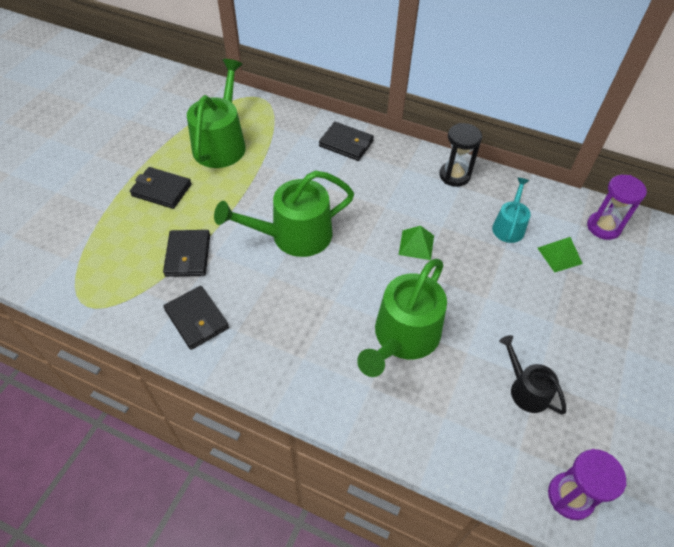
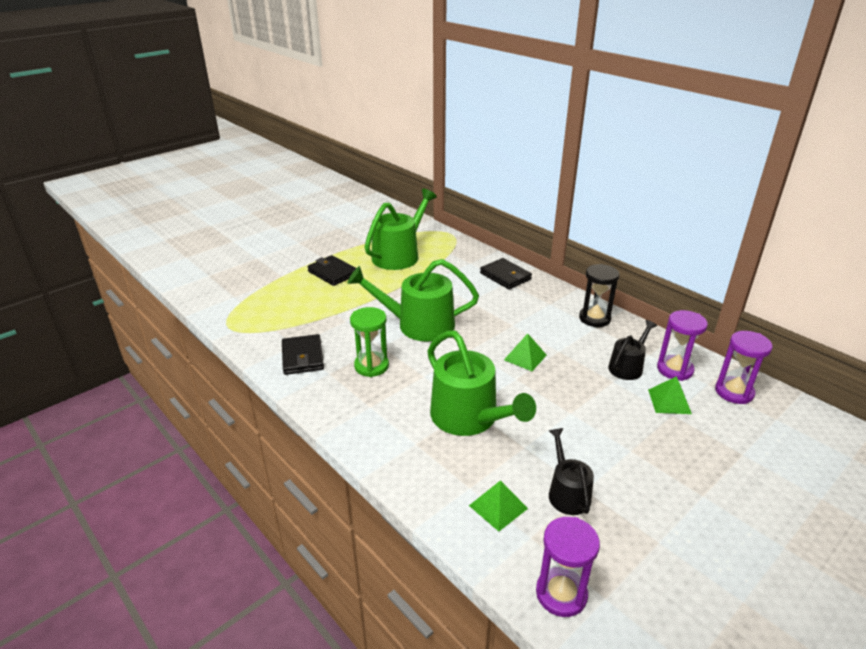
camera: 25 degrees right, 20 degrees down
black wallet [163,230,210,277] -> none
green watering can [357,259,447,377] -> green watering can turned 90 degrees counterclockwise [427,331,536,436]
turquoise watering can [492,178,531,243] -> black watering can [608,320,657,380]
none -> green hourglass [350,307,389,377]
none -> green pyramid [469,480,528,532]
none -> purple hourglass [657,310,708,381]

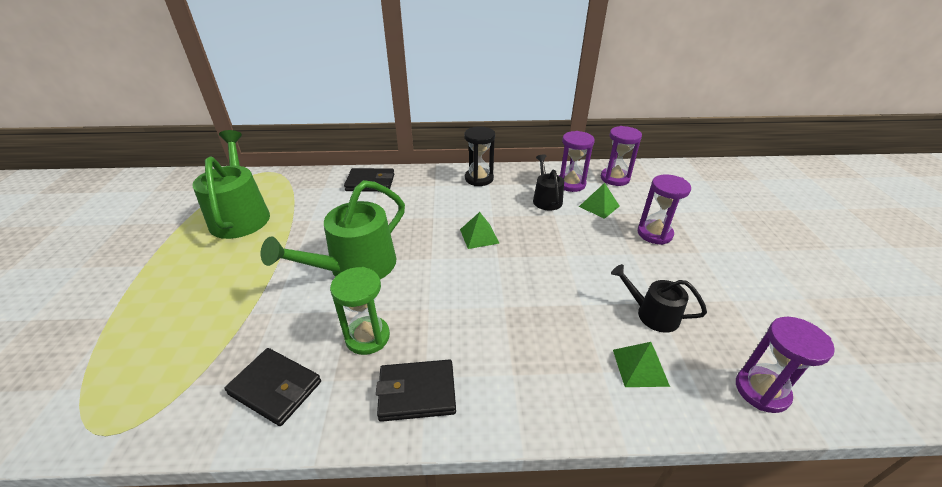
camera: 50 degrees left, 5 degrees up
black wallet [307,255,356,286] -> black wallet moved to [376,360,456,422]
green watering can [427,331,536,436] -> none
none -> purple hourglass [638,175,691,245]

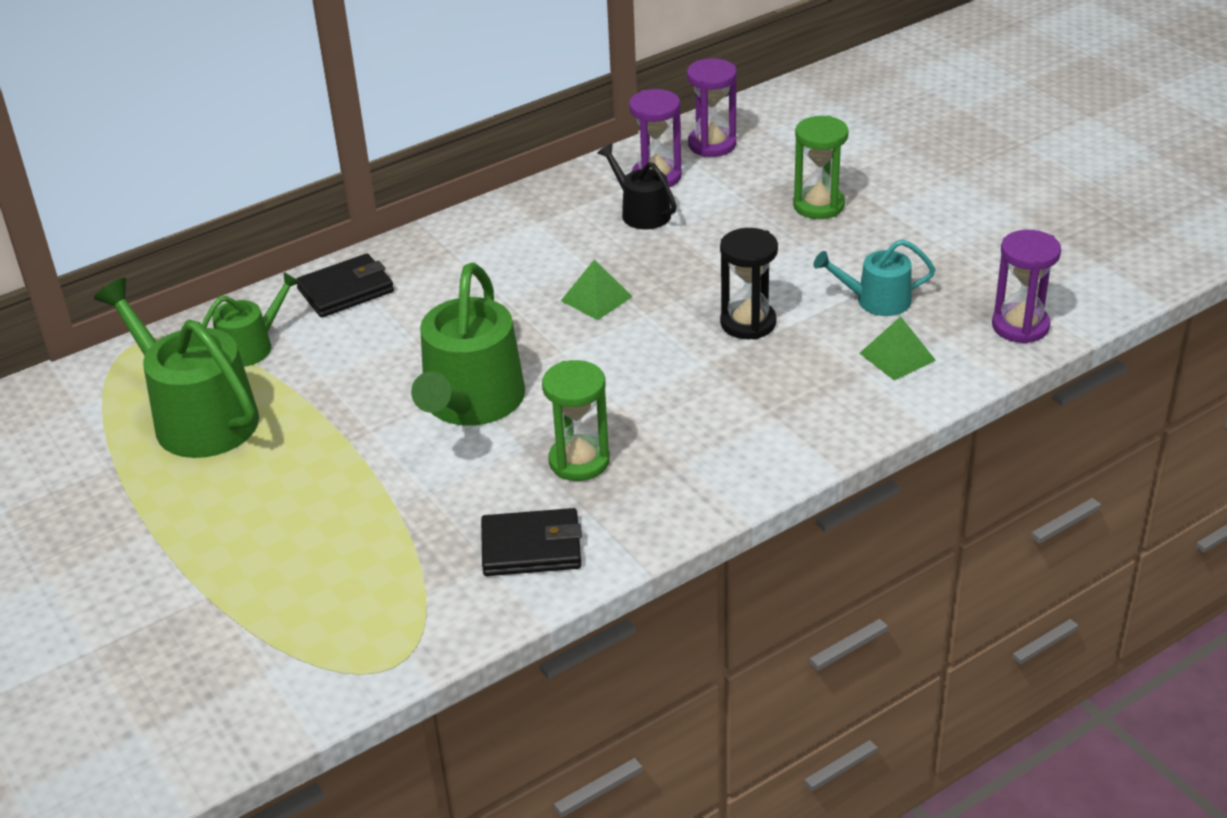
camera: 30 degrees left, 0 degrees up
black wallet [376,360,456,422] -> none
black hourglass [464,126,495,186] -> black hourglass moved to [720,228,778,340]
green pyramid [579,183,620,219] -> none
black watering can [611,264,707,333] -> turquoise watering can [813,239,935,316]
purple hourglass [638,175,691,245] -> green hourglass [793,116,849,219]
none -> green watering can [202,272,300,367]

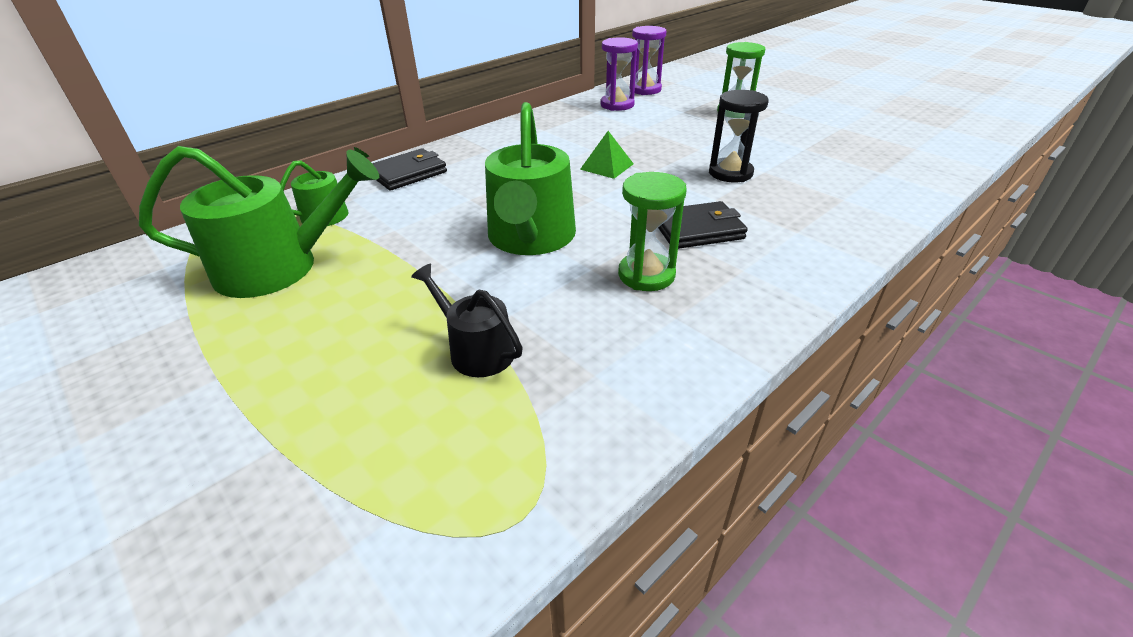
camera: 10 degrees left, 0 degrees up
green watering can [94,278,259,458] -> green watering can turned 135 degrees clockwise [139,146,379,298]
black wallet [481,508,582,576] -> black wallet moved to [658,201,748,249]
black watering can [597,144,677,229] -> black watering can moved to [411,264,523,377]
turquoise watering can [813,239,935,316] -> none
green pyramid [859,316,936,380] -> none
purple hourglass [992,230,1061,344] -> none

